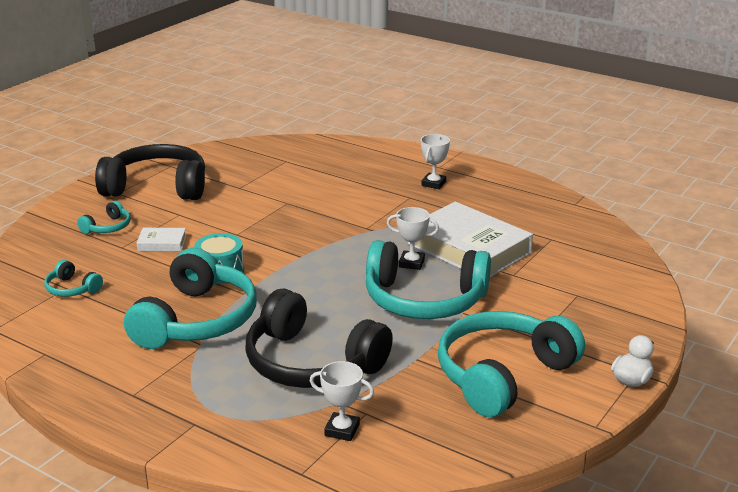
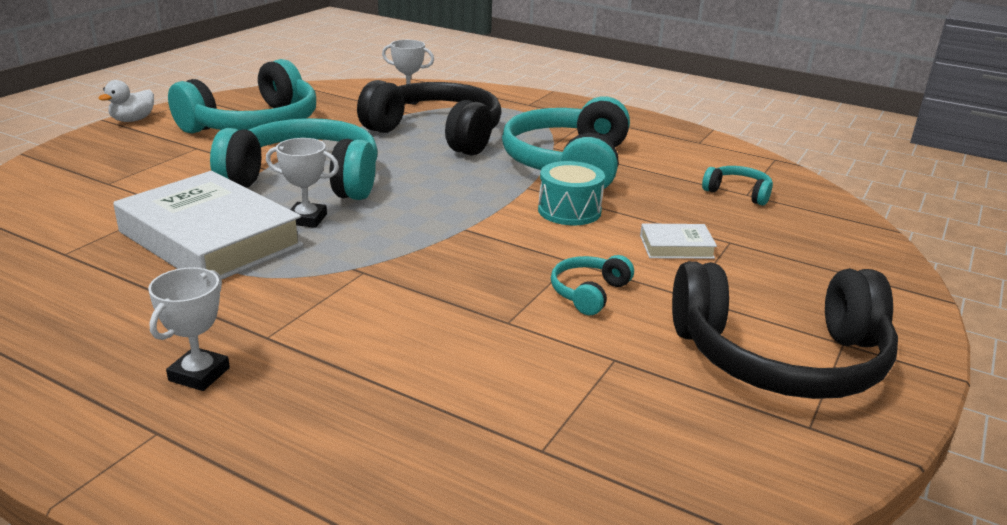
camera: 175 degrees right, 0 degrees up
turquoise headphones [77,201,131,234] -> turquoise headphones moved to [551,255,634,315]

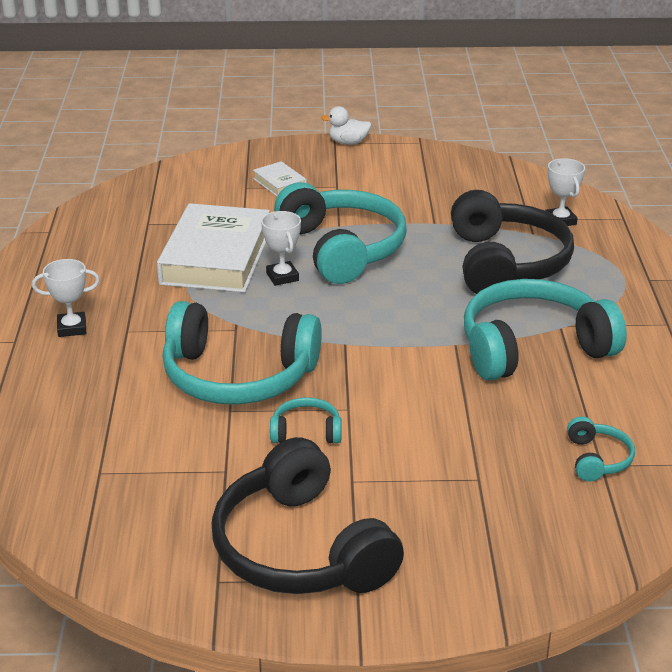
camera: 60 degrees right, 5 degrees up
turquoise headphones [168,59,316,134] -> turquoise headphones moved to [162,301,322,405]
turquoise drum [538,161,605,225] -> none
white book [640,223,717,259] -> white book moved to [253,161,307,196]

